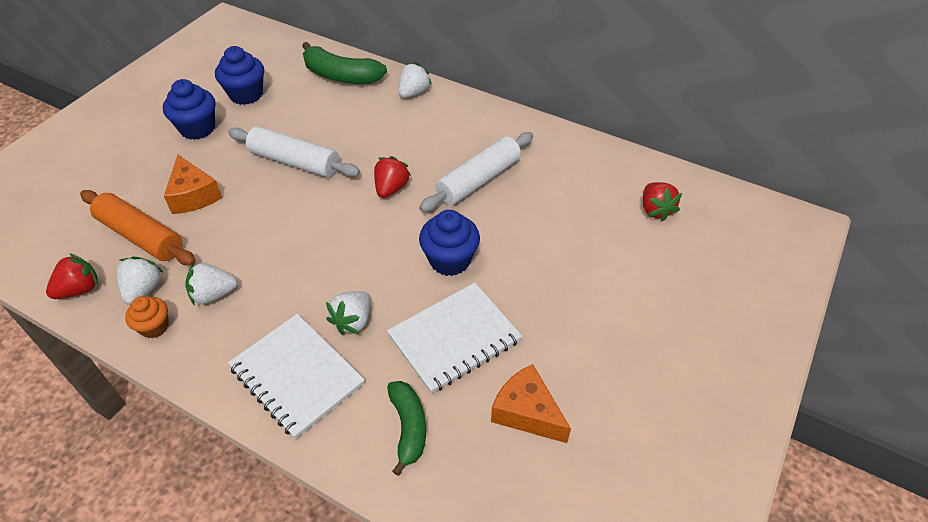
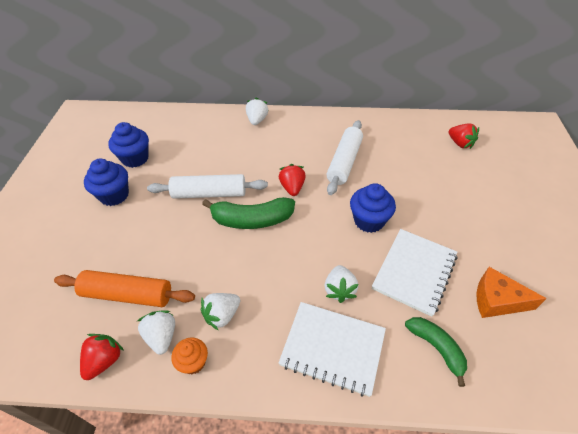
camera: 25 degrees left, 0 degrees up
orange cheese [164,155,222,214] -> none
green banana [302,42,387,84] -> green banana moved to [202,197,295,229]

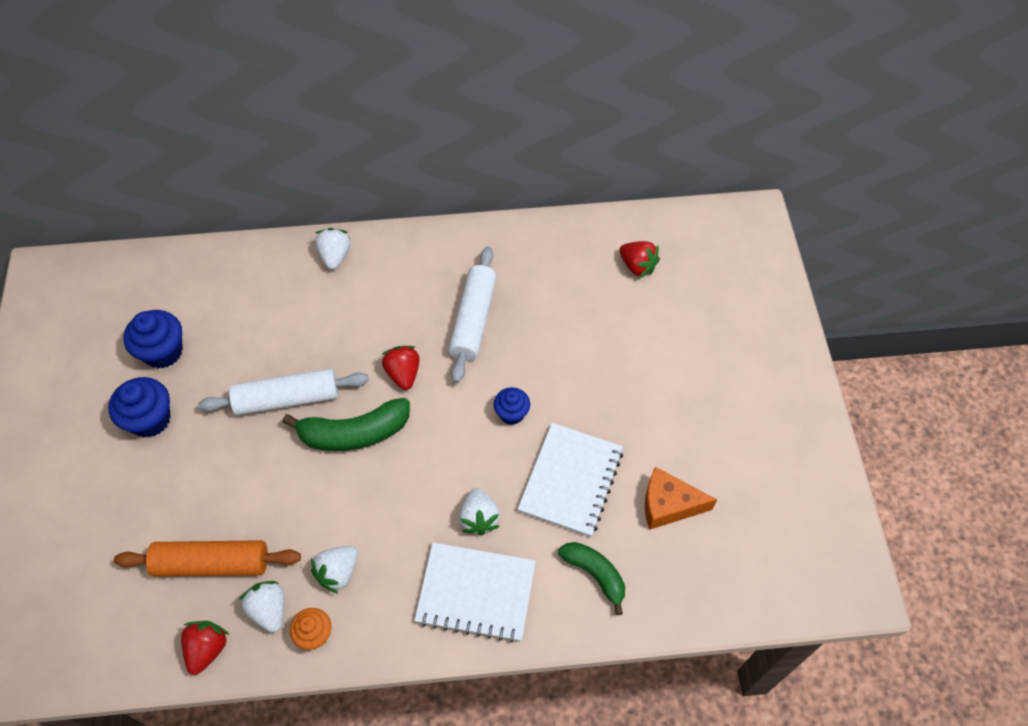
camera: 10 degrees left, 10 degrees up
blue cupcake [350,183,396,233] -> blue cupcake [494,387,530,425], size x0.62

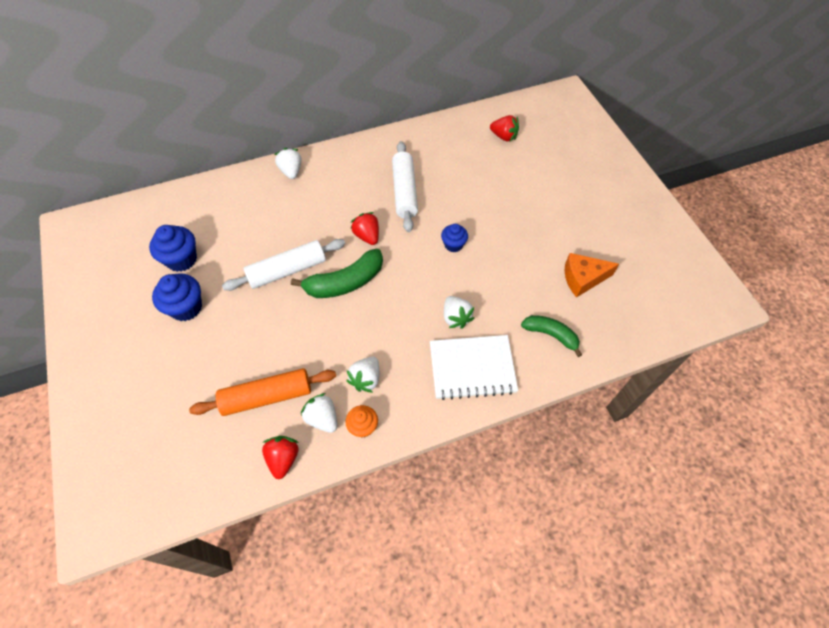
camera: 15 degrees left, 0 degrees up
white notebook [518,423,623,537] -> none

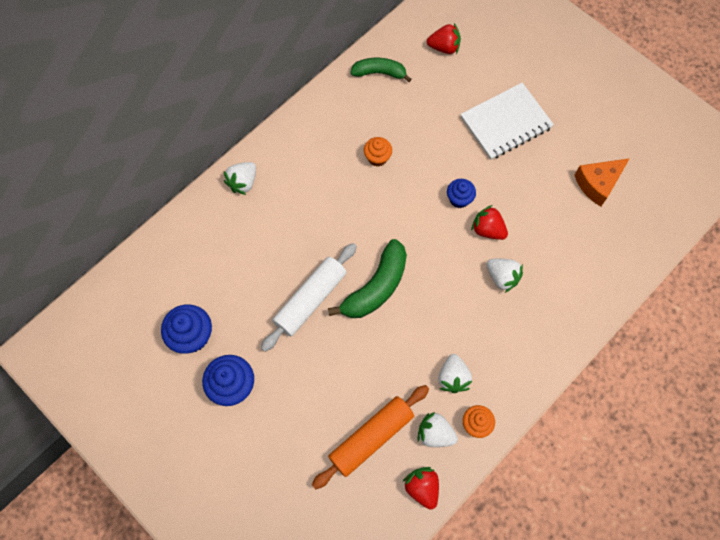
camera: 25 degrees left, 10 degrees up
white strawberry [275,148,301,179] -> white strawberry turned 105 degrees counterclockwise [224,162,256,195]
red strawberry [351,212,379,245] -> red strawberry moved to [471,205,508,240]
white rolling pin [392,141,418,232] -> orange cupcake [364,137,392,166]
white notebook [430,335,518,400] -> white notebook moved to [460,83,554,160]
green banana [521,315,582,357] -> green banana moved to [350,58,412,82]

